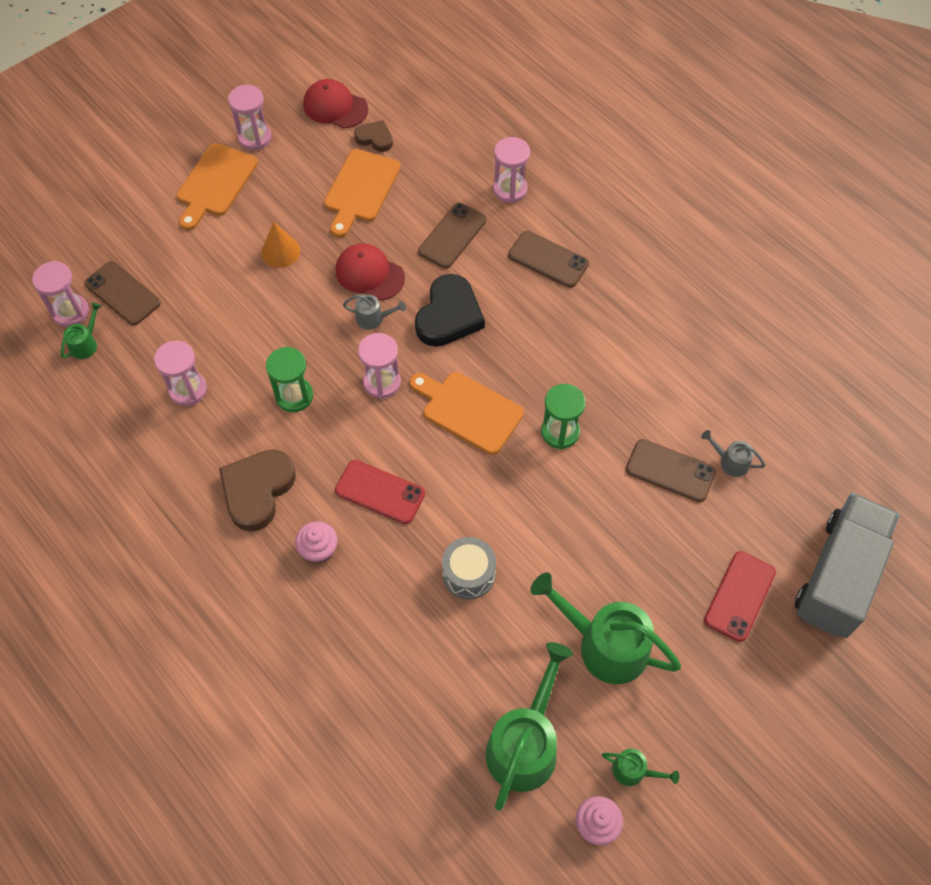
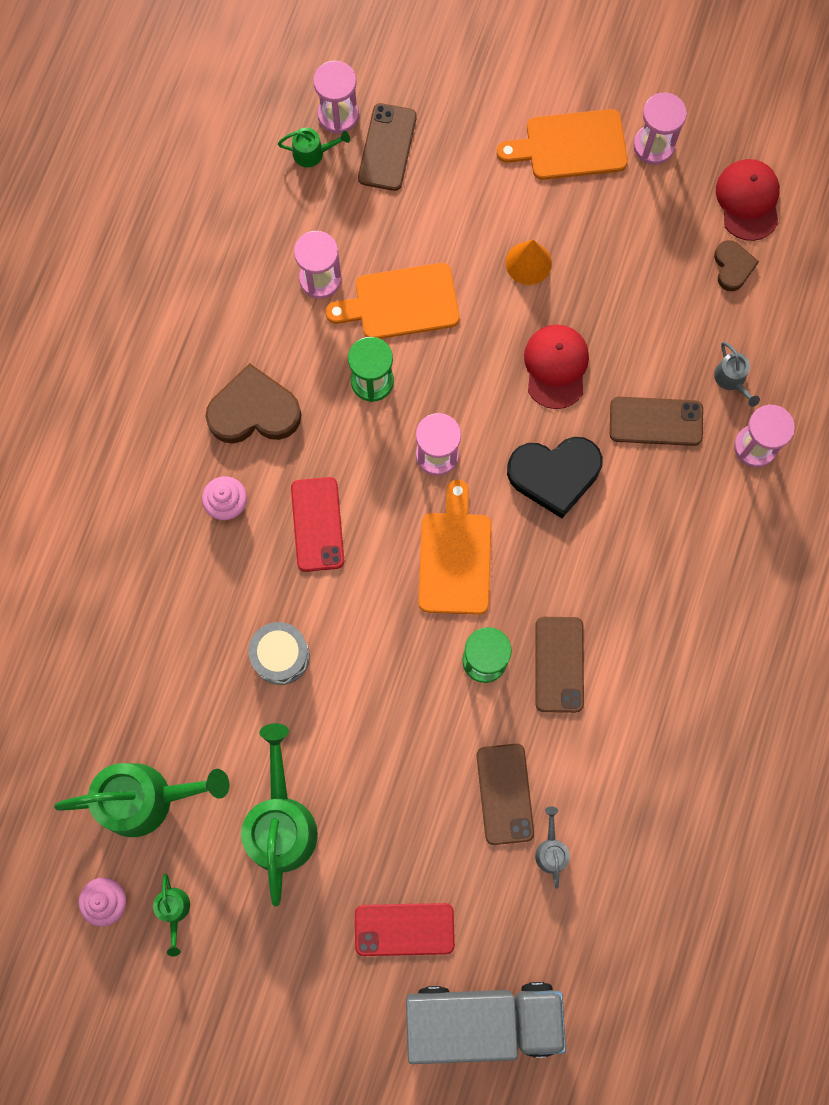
camera: 60 degrees right, 15 degrees up
orange cutting board [324,149,401,237] -> orange cutting board moved to [325,263,460,339]
grey watering can [343,294,406,330] -> grey watering can moved to [714,342,760,407]
brown phone [508,231,589,288] -> brown phone moved to [535,617,584,713]

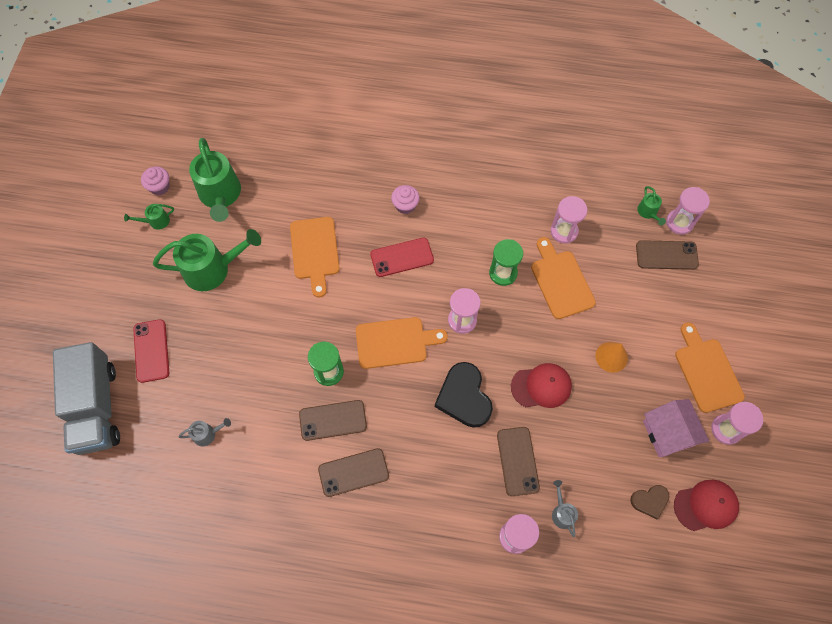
camera: 80 degrees right, 10 degrees down
brown heart [205,363,301,444] -> none
grey drum [249,622,310,685] -> orange cutting board [290,217,340,298]
brown phone [477,744,534,845] -> brown phone moved to [318,448,389,497]
grey watering can [714,342,760,407] -> grey watering can turned 105 degrees clockwise [552,480,578,537]
none -> pink house [643,399,709,458]

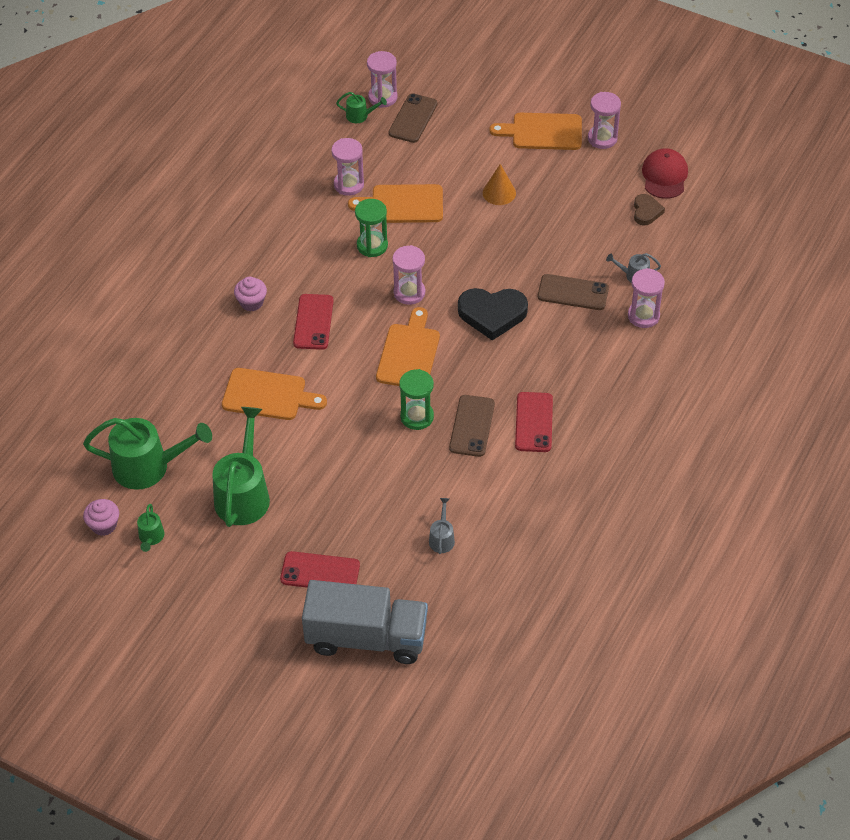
camera: 70 degrees left, 15 degrees down
brown phone [318,448,389,497] -> red phone [515,392,553,452]
red cap [511,363,572,408] -> none
pink house [643,399,709,458] -> none

